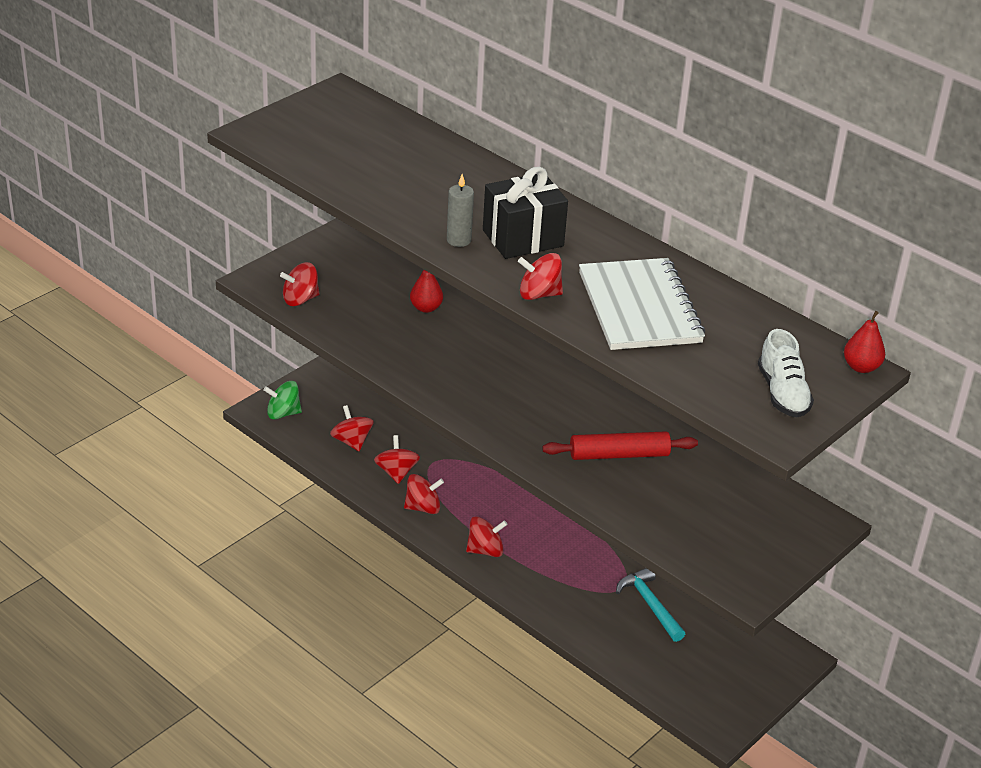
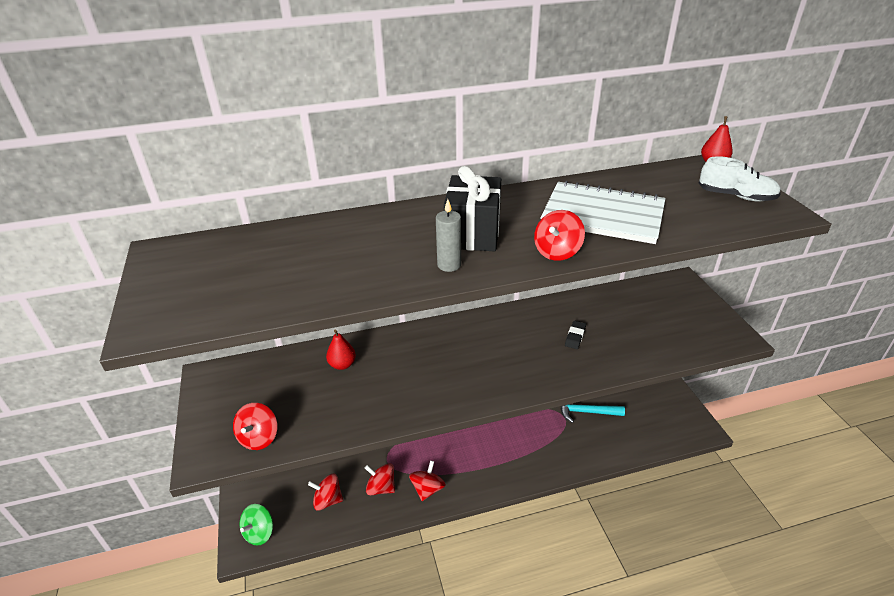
camera: 55 degrees left, 0 degrees up
red spinning top [466,516,507,557] -> none
red rolling pin [542,431,698,460] -> black eraser [565,321,586,349]

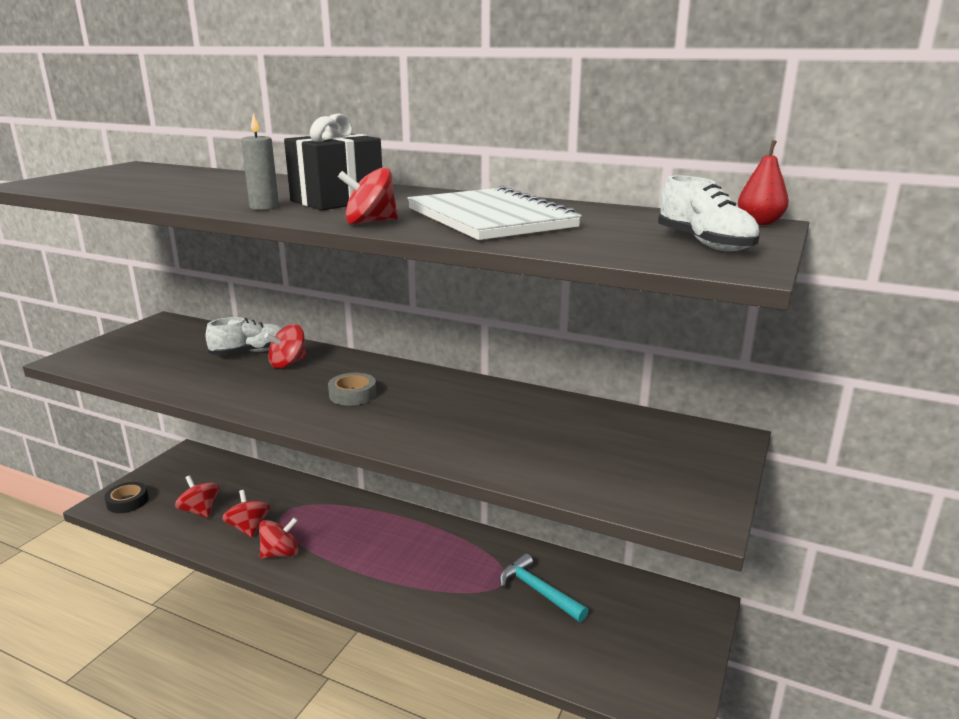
camera: 40 degrees right, 15 degrees down
red spinning top [233,403,277,450] -> red spinning top moved to [264,324,307,368]
green spinning top [240,504,273,546] -> black tape [104,482,149,513]
red pear [326,329,356,370] -> white shoe [205,317,283,355]
black eraser [565,321,586,349] -> none
none -> grey tape [328,373,377,406]

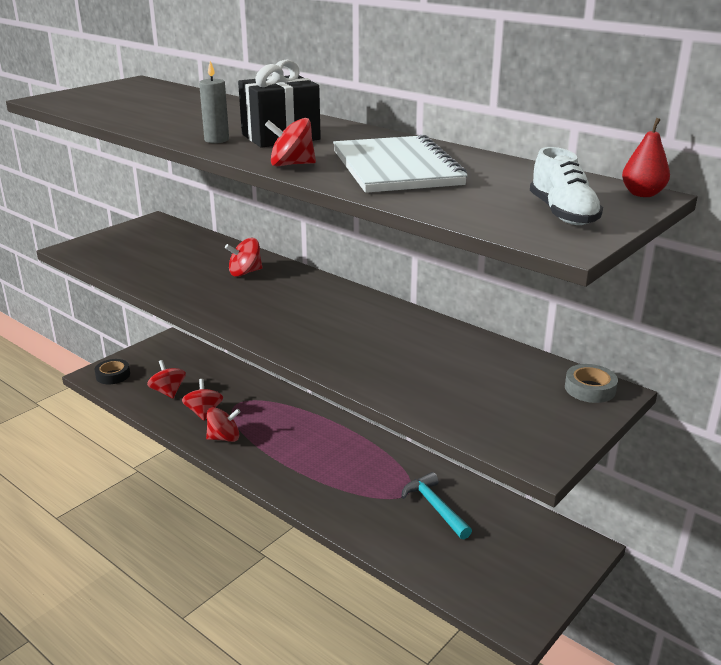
camera: 15 degrees right, 5 degrees up
white shoe [205,317,283,355] -> none
grey tape [328,373,377,406] -> grey tape moved to [565,364,618,403]

